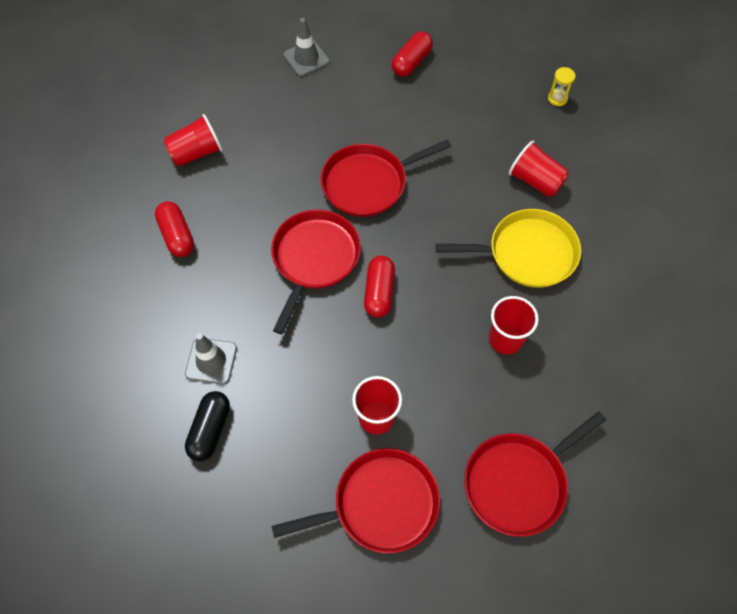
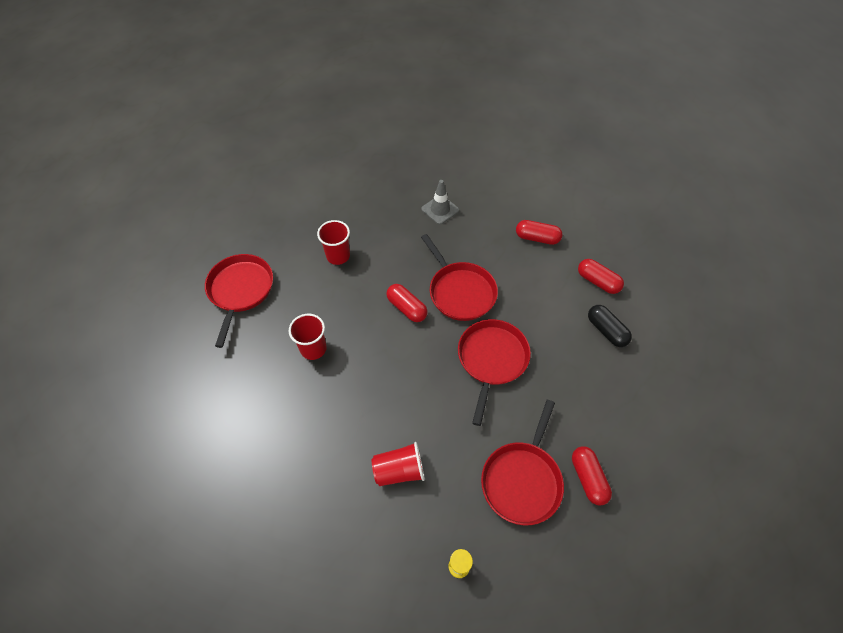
camera: 130 degrees right, 5 degrees down
red cup [163,114,223,166] -> red capsule [578,259,624,294]
black capsule [185,391,230,461] -> black capsule moved to [588,305,632,347]
red pan [271,448,440,553] -> red pan moved to [481,400,564,525]
grey traffic cone [283,18,330,77] -> none
yellow pan [436,209,581,288] -> none

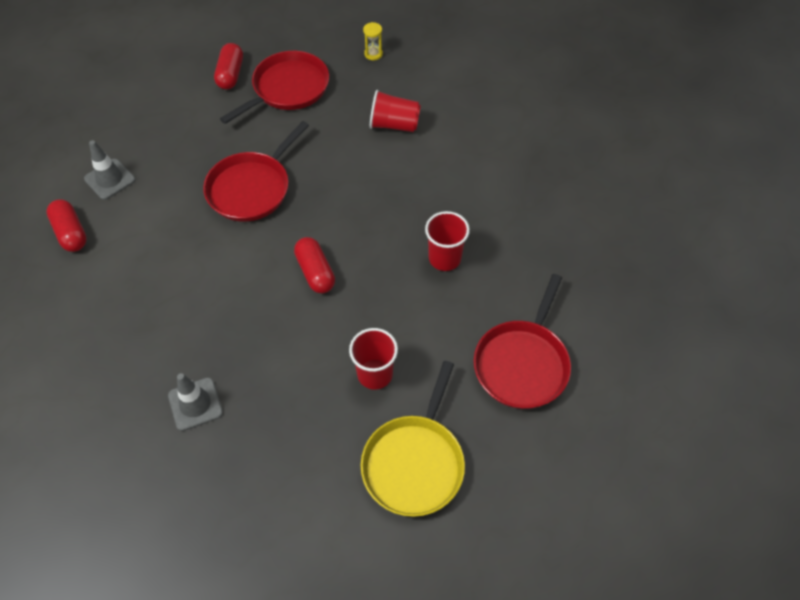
camera: 160 degrees left, 0 degrees up
red pan [421,234,498,321] -> none
red capsule [516,220,563,245] -> none
black capsule [588,305,632,347] -> grey traffic cone [84,140,135,200]
none -> yellow pan [361,361,465,517]

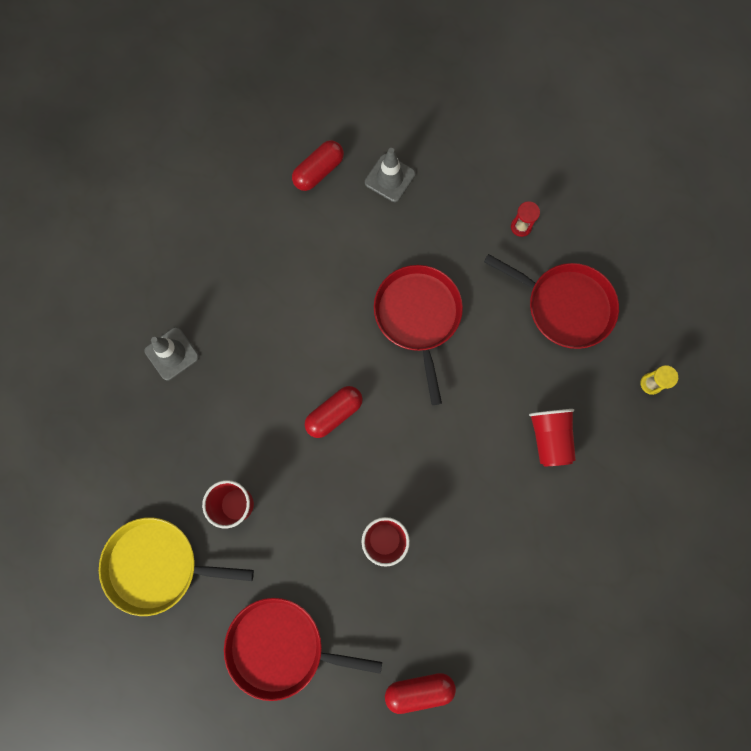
camera: 75 degrees right, 20 degrees up
red pan [203,121,309,221] -> red pan turned 60 degrees clockwise [374,265,463,405]
red capsule [214,43,243,89] -> red capsule moved to [385,673,456,714]
none -> red hourglass [511,201,540,237]

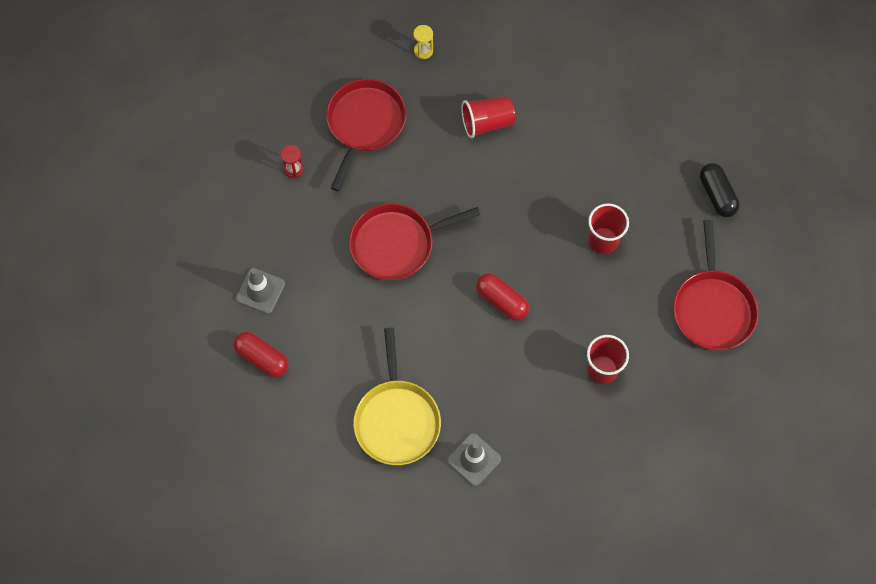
camera: 100 degrees left, 10 degrees down
yellow pan [99,517,254,616] -> yellow pan moved to [353,328,441,465]
red capsule [385,673,456,714] -> black capsule [700,163,740,217]

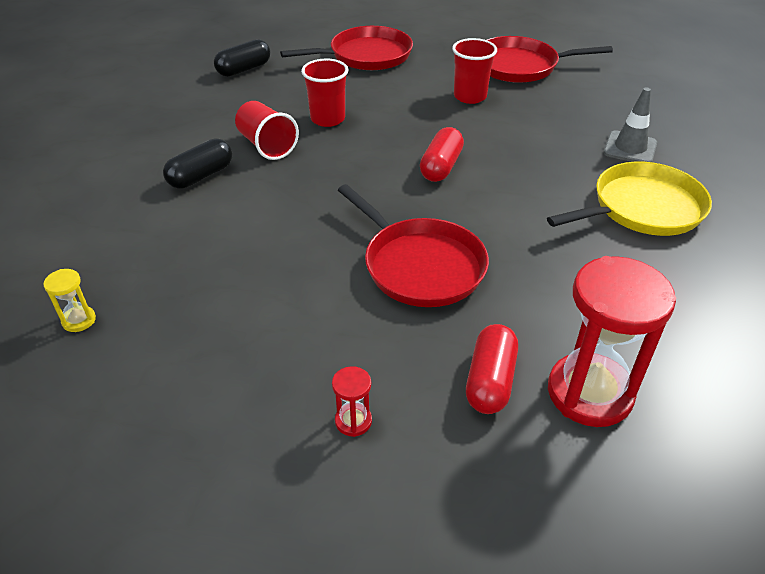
camera: 110 degrees left, 25 degrees down
red capsule [234,332,289,378] -> red capsule moved to [466,324,518,414]
grey traffic cone [236,268,285,314] -> red hourglass [548,256,676,427]
red pan [326,79,407,191] -> red pan moved to [487,36,613,83]
red cup [461,96,515,138] -> red cup moved to [235,101,299,160]
none -> black capsule [163,138,233,189]

